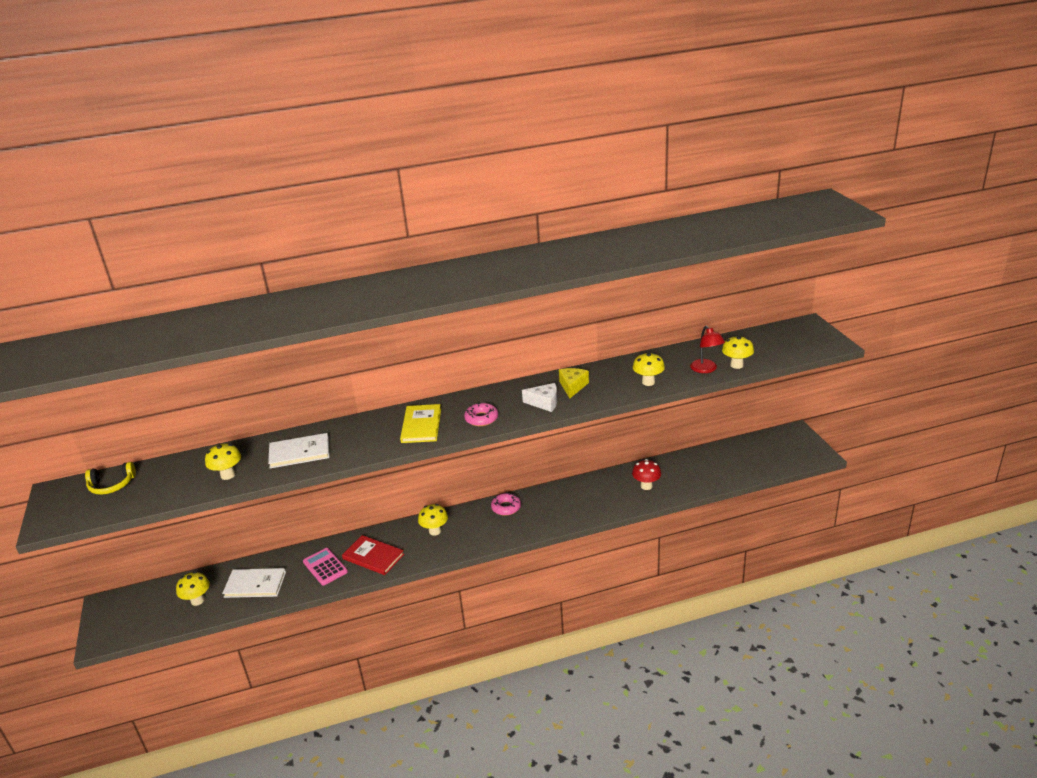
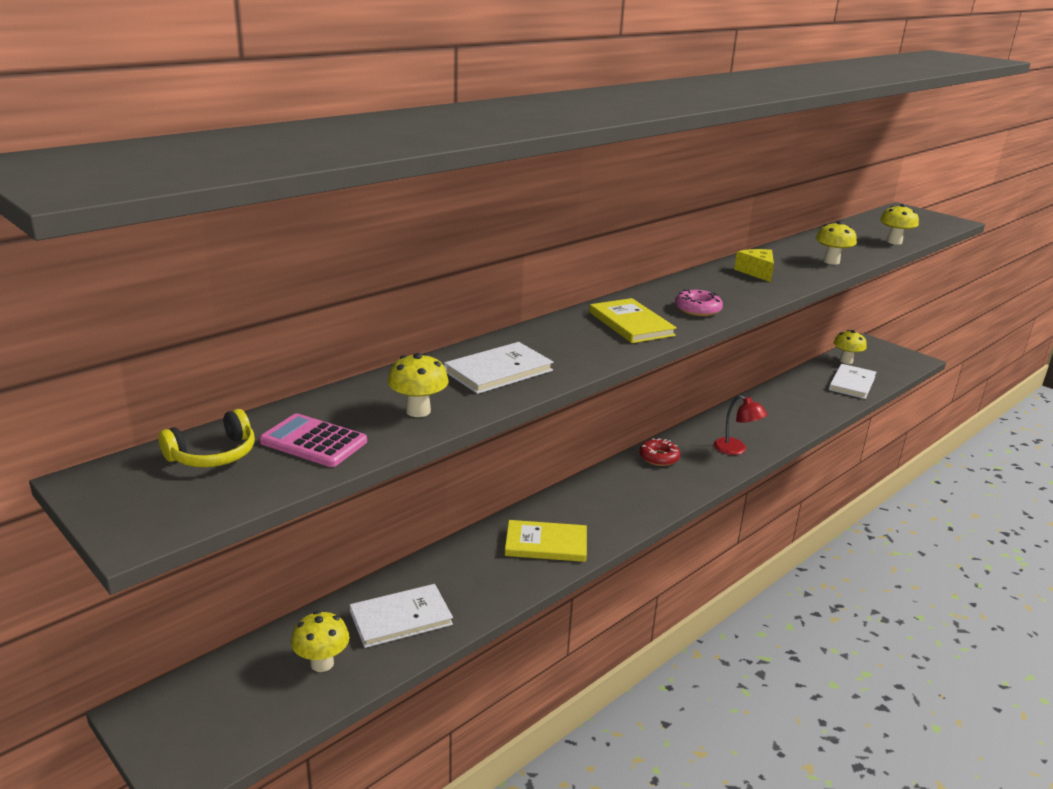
camera: 30 degrees left, 5 degrees down
pink calculator [303,548,348,585] -> pink calculator moved to [259,413,367,467]
red book [342,535,404,575] -> yellow book [505,520,587,562]
yellow mushroom [418,504,448,536] -> yellow mushroom moved to [834,330,867,364]
pink donut [491,493,521,516] -> red donut [639,438,680,466]
white cheese [522,383,557,412] -> none
red mushroom [632,459,661,490] -> none
red lamp [690,326,725,373] -> red lamp moved to [714,395,768,455]
none -> white book [829,364,876,399]

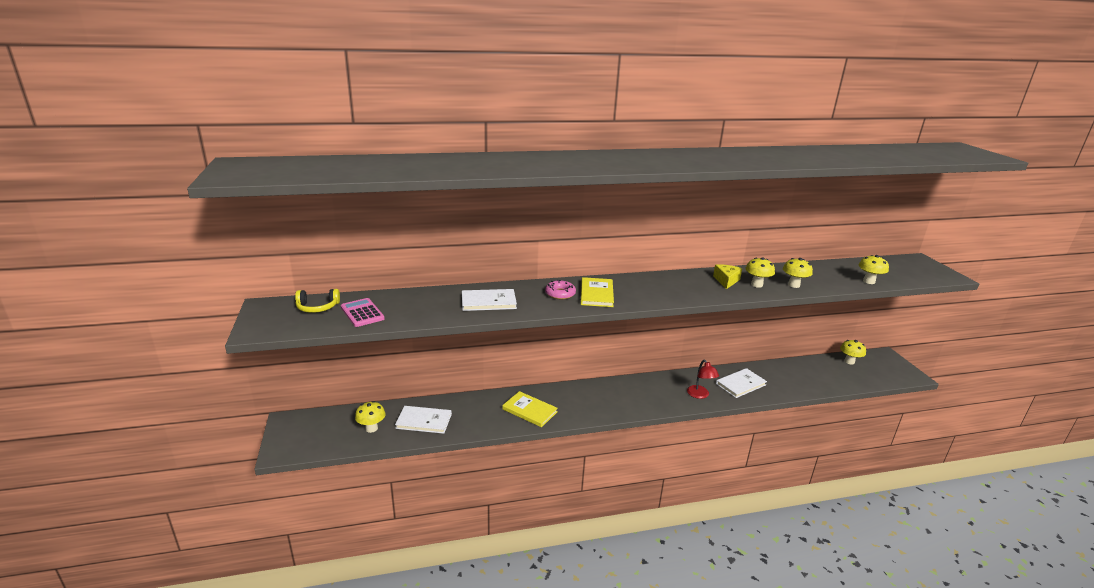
camera: 30 degrees right, 0 degrees up
yellow mushroom [387,353,449,417] -> yellow mushroom moved to [745,257,775,288]
red donut [639,438,680,466] -> none
pink donut [675,290,723,316] -> pink donut moved to [545,280,576,300]
white book [829,364,876,399] -> white book moved to [716,368,767,398]

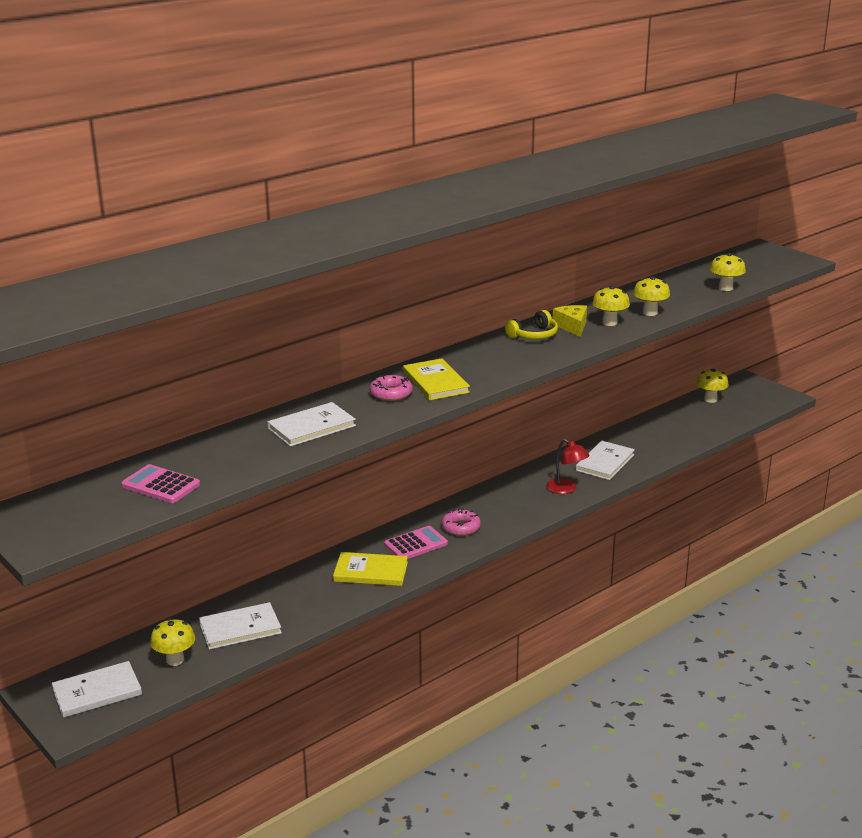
camera: 25 degrees left, 0 degrees up
yellow headphones [295,289,340,313] -> yellow headphones moved to [505,310,558,339]
none -> white book [52,661,142,718]
none -> pink calculator [384,526,448,559]
none -> pink donut [442,509,481,536]

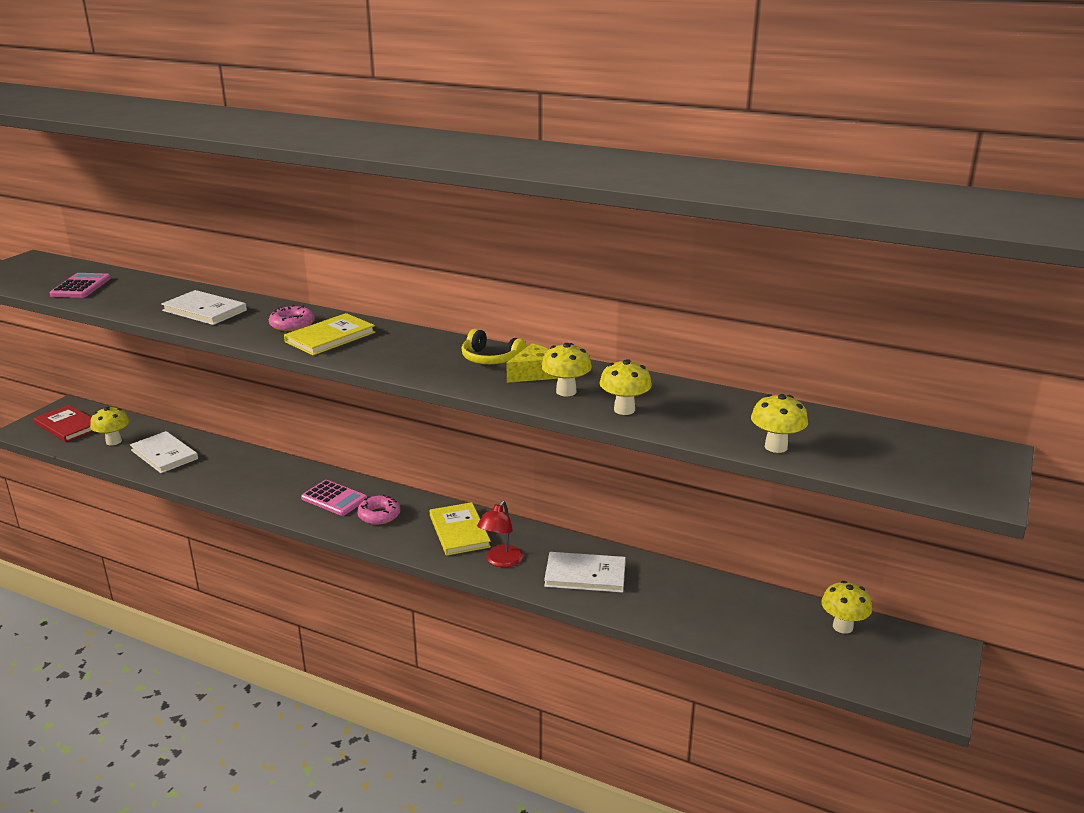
camera: 65 degrees right, 0 degrees up
white book [52,661,142,718] -> red book [34,405,93,442]
yellow book [333,552,408,586] -> yellow book moved to [430,502,491,556]

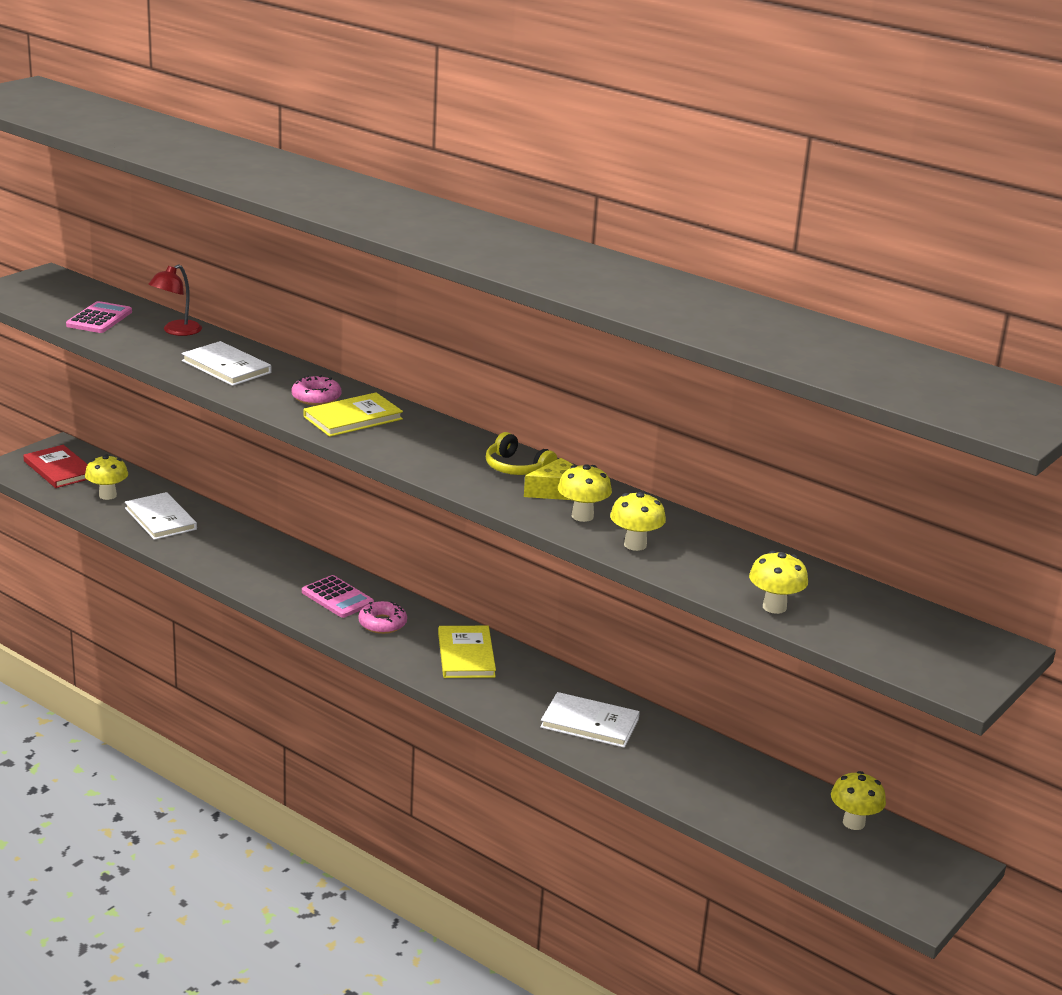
camera: 10 degrees right, 0 degrees up
red lamp [477,501,523,567] -> red lamp moved to [148,265,202,336]

